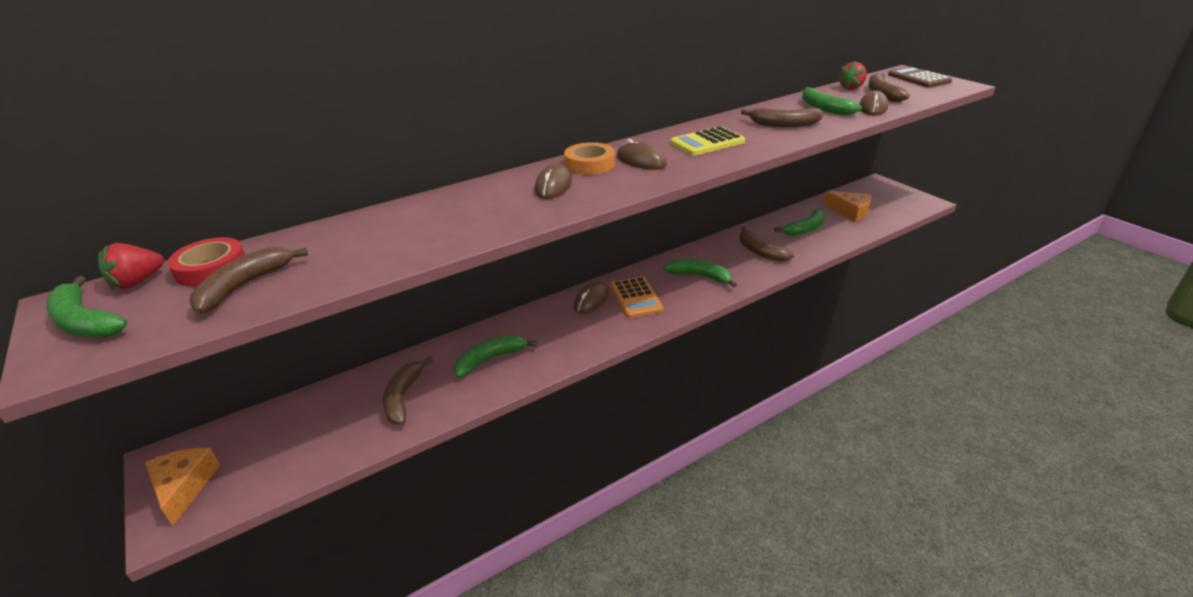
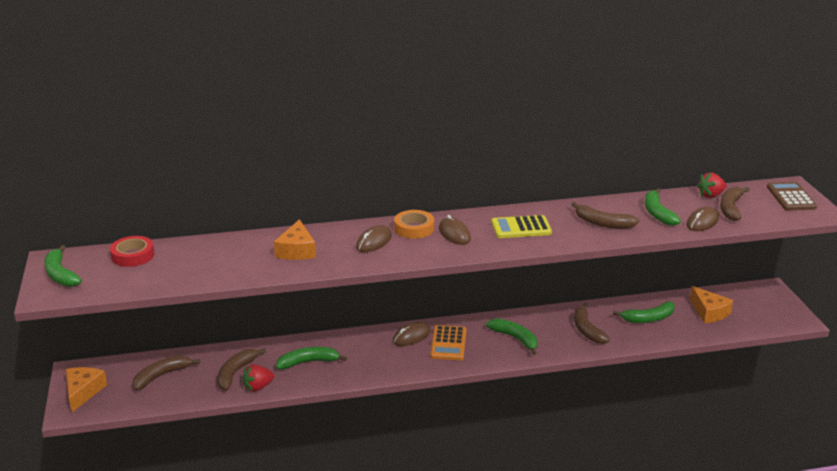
camera: 20 degrees right, 5 degrees down
red strawberry [98,243,164,290] -> red strawberry moved to [242,364,274,392]
brown banana [190,247,308,314] -> brown banana moved to [133,355,200,390]
none -> orange cheese [274,219,316,260]

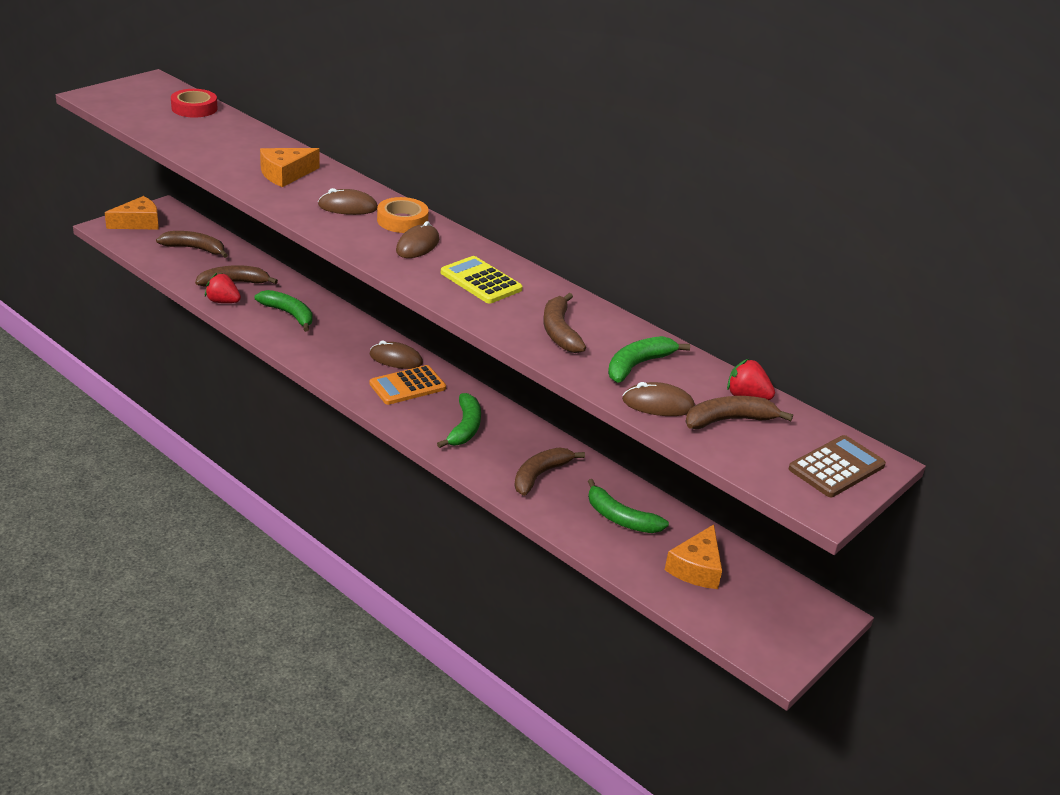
camera: 50 degrees right, 5 degrees up
green banana [44,245,82,287] -> none

